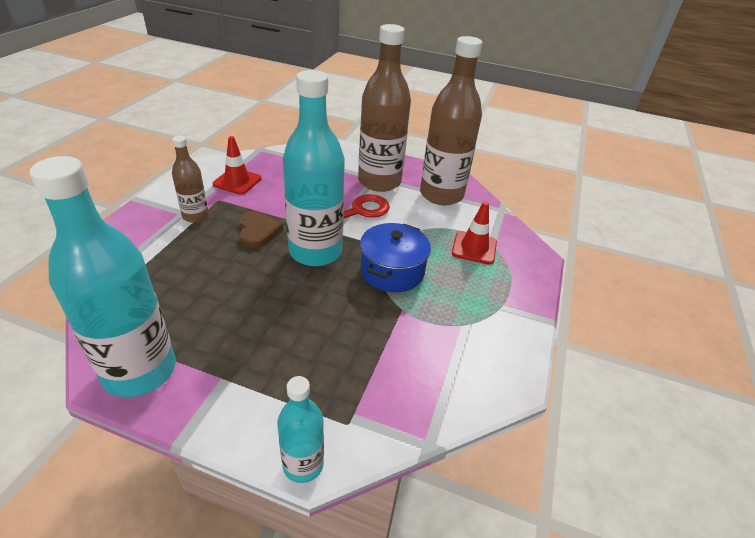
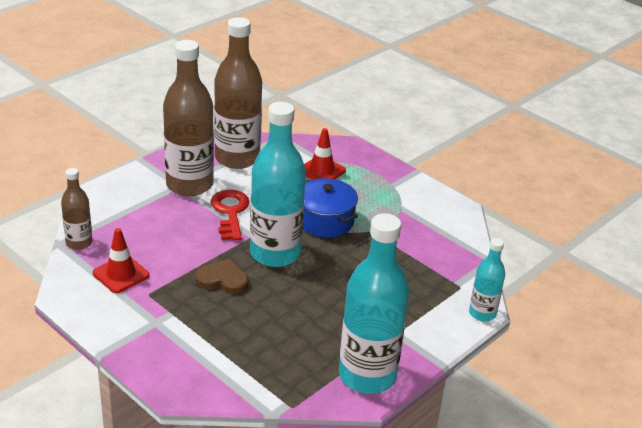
camera: 65 degrees left, 5 degrees down
brown bottle [172,136,209,223] -> brown bottle moved to [61,168,93,250]

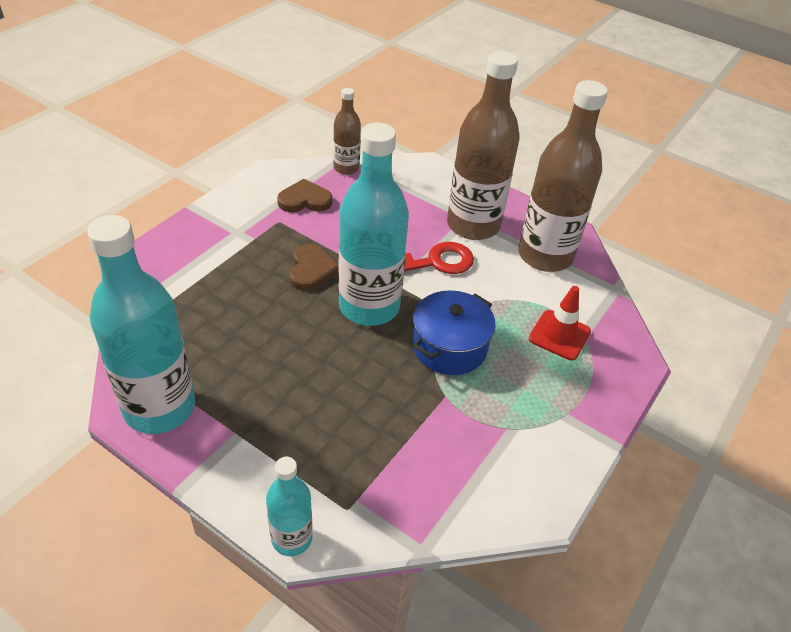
camera: 80 degrees right, 10 degrees up
red traffic cone [93,228,149,293] -> brown heart [277,179,332,212]

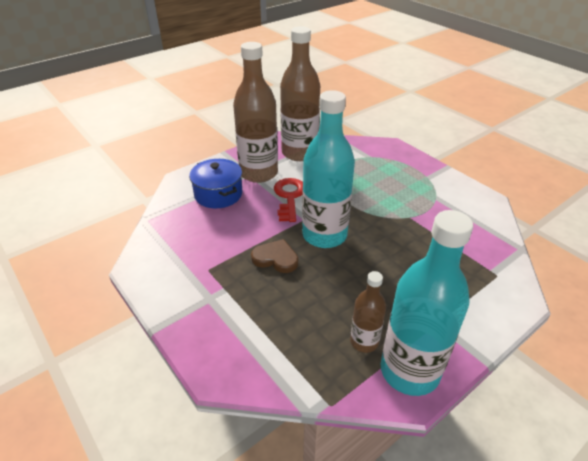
camera: 70 degrees left, 5 degrees down
turquoise bottle [266,457,313,556] -> none
brown heart [277,179,332,212] -> none
brown bottle [333,88,361,175] -> brown bottle moved to [350,271,386,353]
blue pot [413,290,496,375] -> blue pot moved to [189,159,242,208]
red traffic cone [529,286,591,360] -> none

